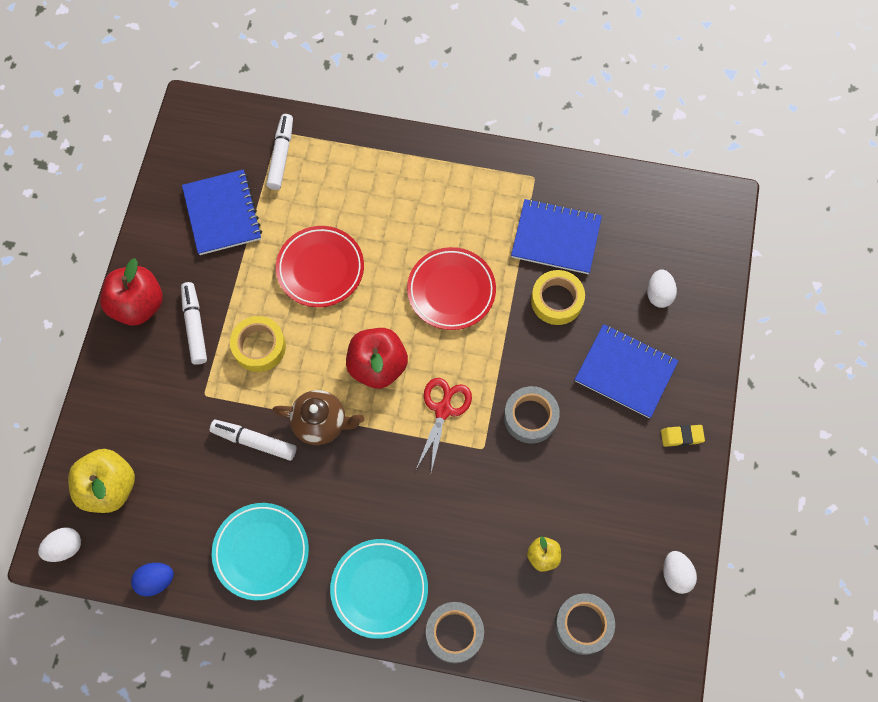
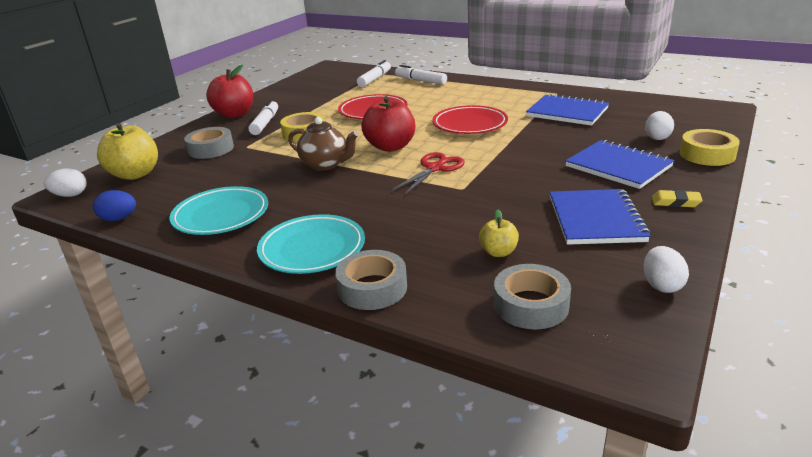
camera: 20 degrees right, 40 degrees down
blue notebook [182,169,262,255] -> blue notebook moved to [550,189,651,245]
white marker [210,419,297,461] -> white marker moved to [395,65,447,85]
grey tape [504,386,560,444] -> grey tape moved to [184,127,234,159]
yellow tape [531,270,585,325] -> yellow tape moved to [680,129,740,166]

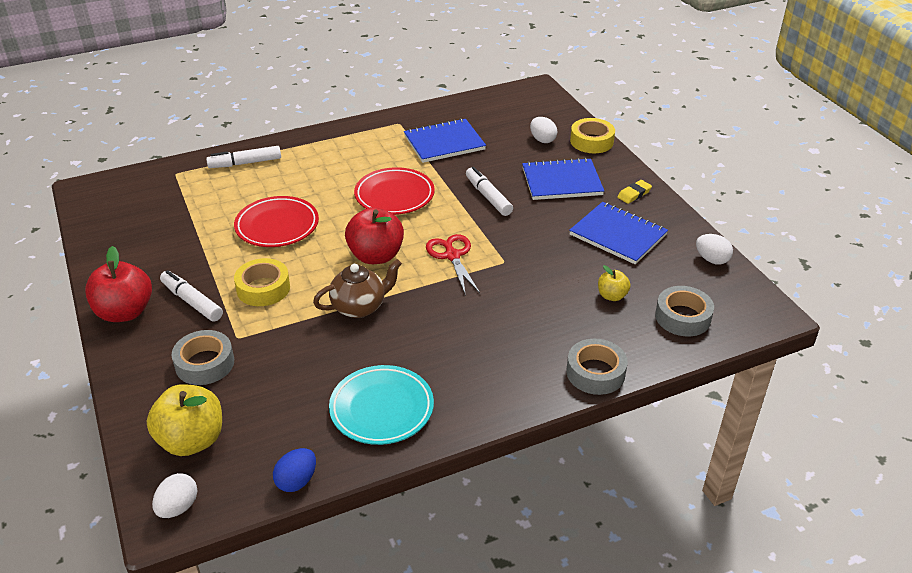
camera: 55 degrees left, 10 degrees up
turquoise plate [257,214,365,274] -> none
white marker [357,60,391,87] -> white marker moved to [466,167,513,216]

